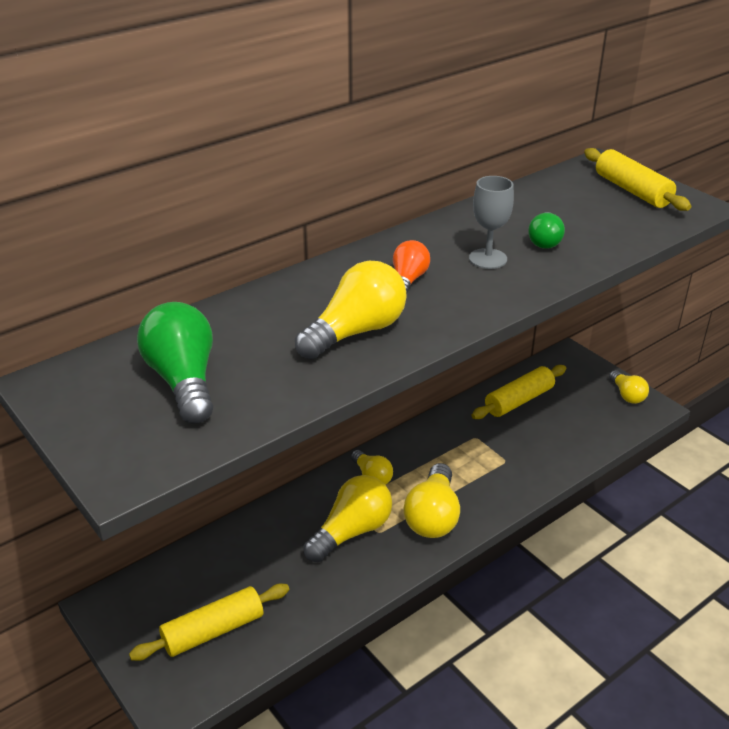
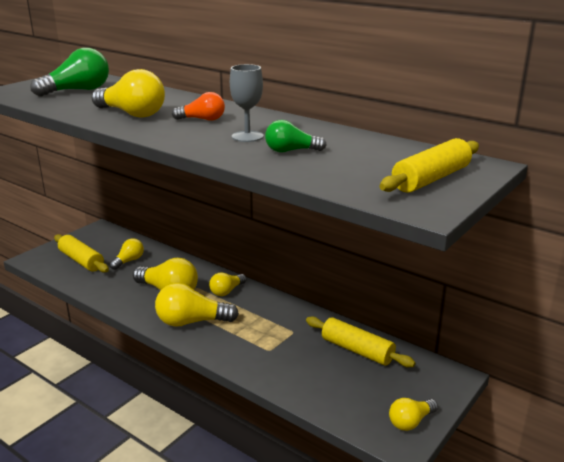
camera: 75 degrees right, 10 degrees down
none -> yellow light bulb [109,239,144,270]

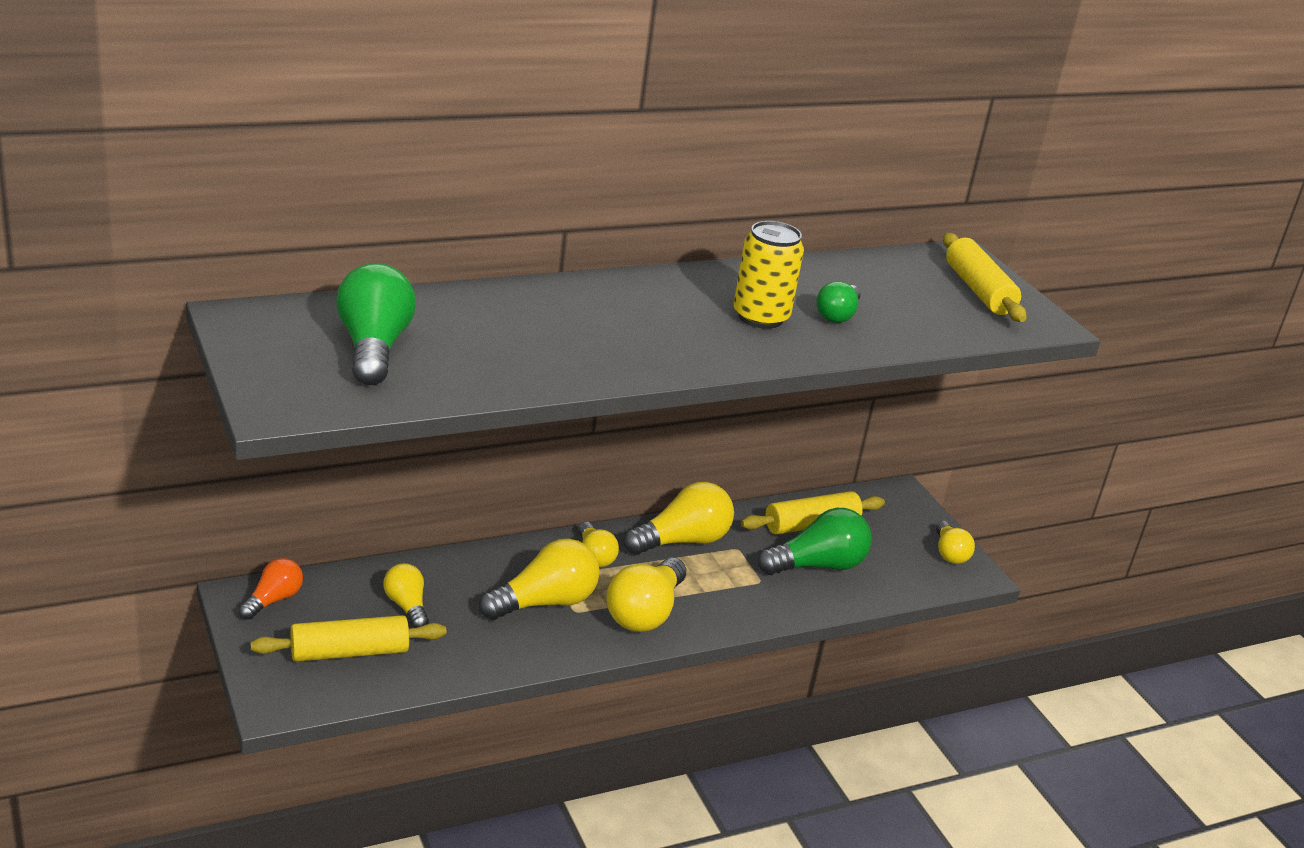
camera: 65 degrees left, 5 degrees up
yellow light bulb [92,69,165,118] -> yellow light bulb moved to [623,482,734,555]
orange light bulb [172,92,225,121] -> orange light bulb moved to [239,558,303,620]
grey goblet [230,64,264,142] -> yellow can [733,221,804,329]
none -> green light bulb [758,508,872,575]

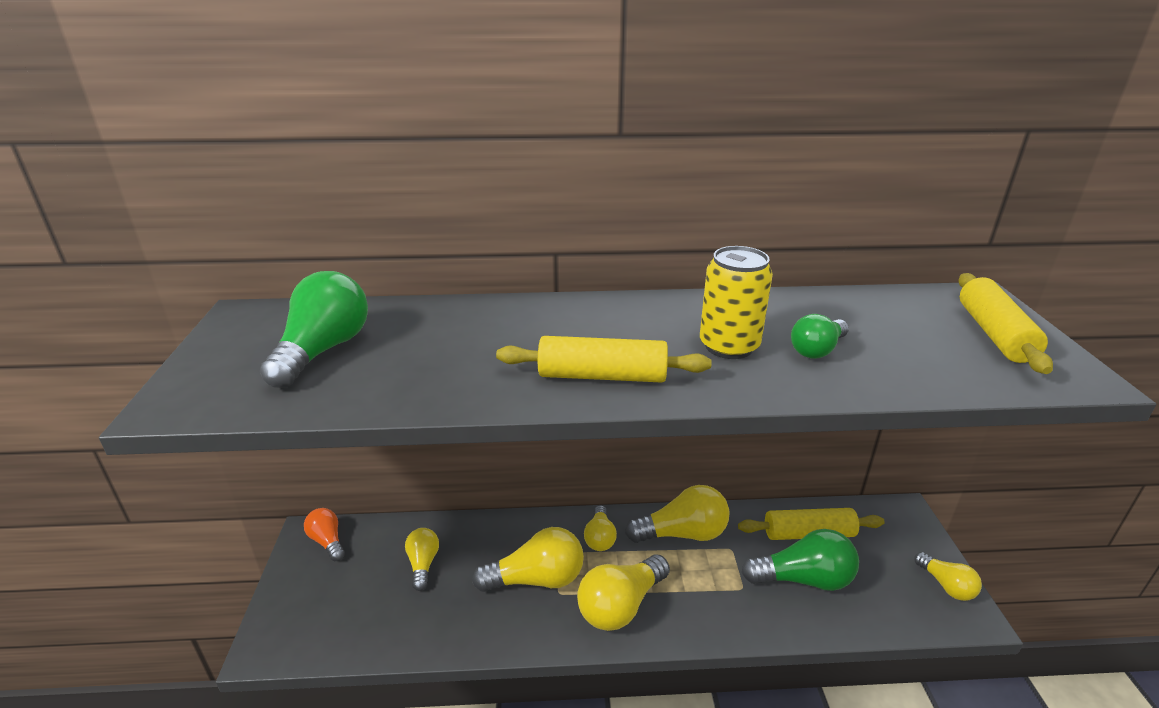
camera: 25 degrees right, 0 degrees up
orange light bulb [239,558,303,620] -> orange light bulb turned 90 degrees counterclockwise [304,508,345,561]
yellow rolling pin [251,615,446,662] -> yellow rolling pin moved to [496,336,712,383]
yellow light bulb [936,521,975,564] -> yellow light bulb turned 45 degrees counterclockwise [914,552,982,601]

